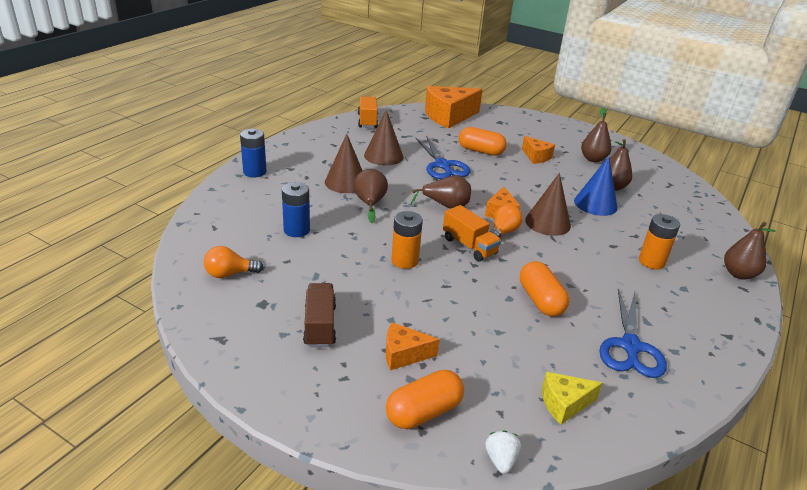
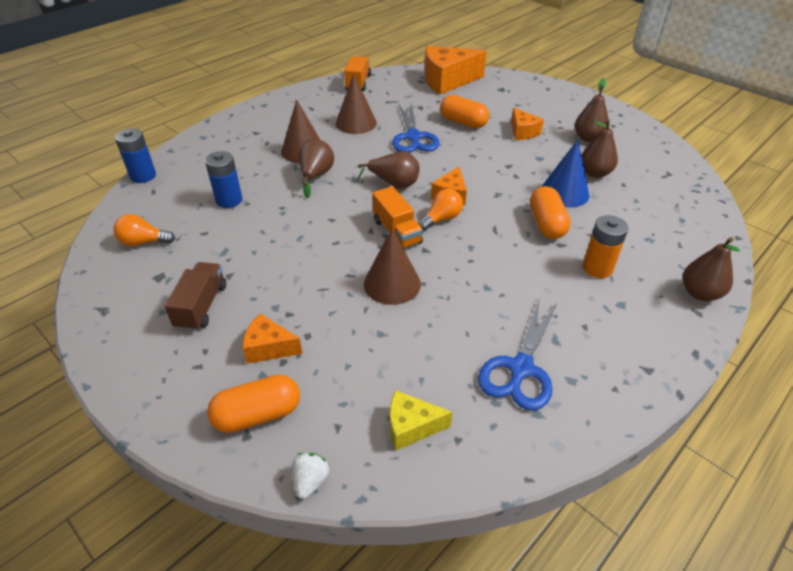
camera: 15 degrees right, 10 degrees up
blue battery [240,129,267,177] -> blue battery moved to [115,129,156,183]
orange battery [391,211,423,269] -> none
orange capsule [520,261,569,316] -> orange capsule moved to [530,186,571,239]
brown cone [525,173,571,236] -> brown cone moved to [364,228,421,305]

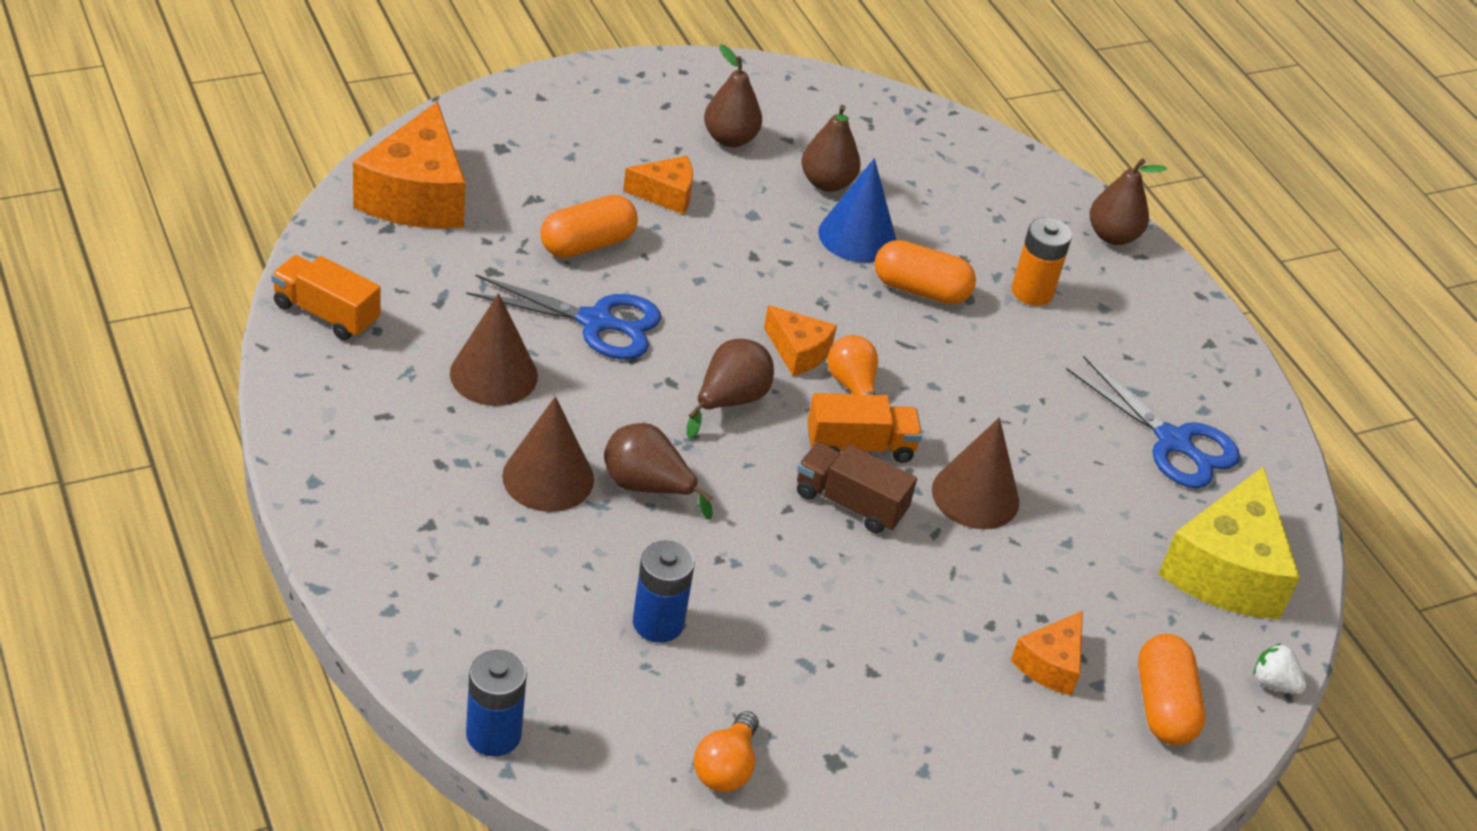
camera: 75 degrees left, 0 degrees up
brown truck [165,262,226,331] -> brown truck moved to [797,442,917,533]
yellow cheese [390,390,452,450] -> yellow cheese [1158,466,1300,620], size x1.90

